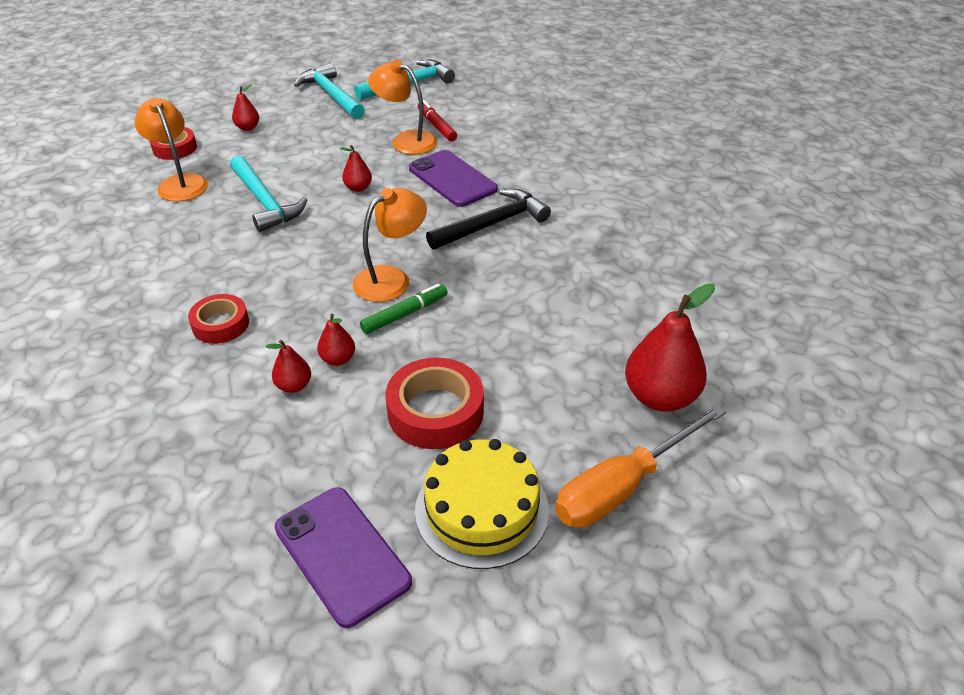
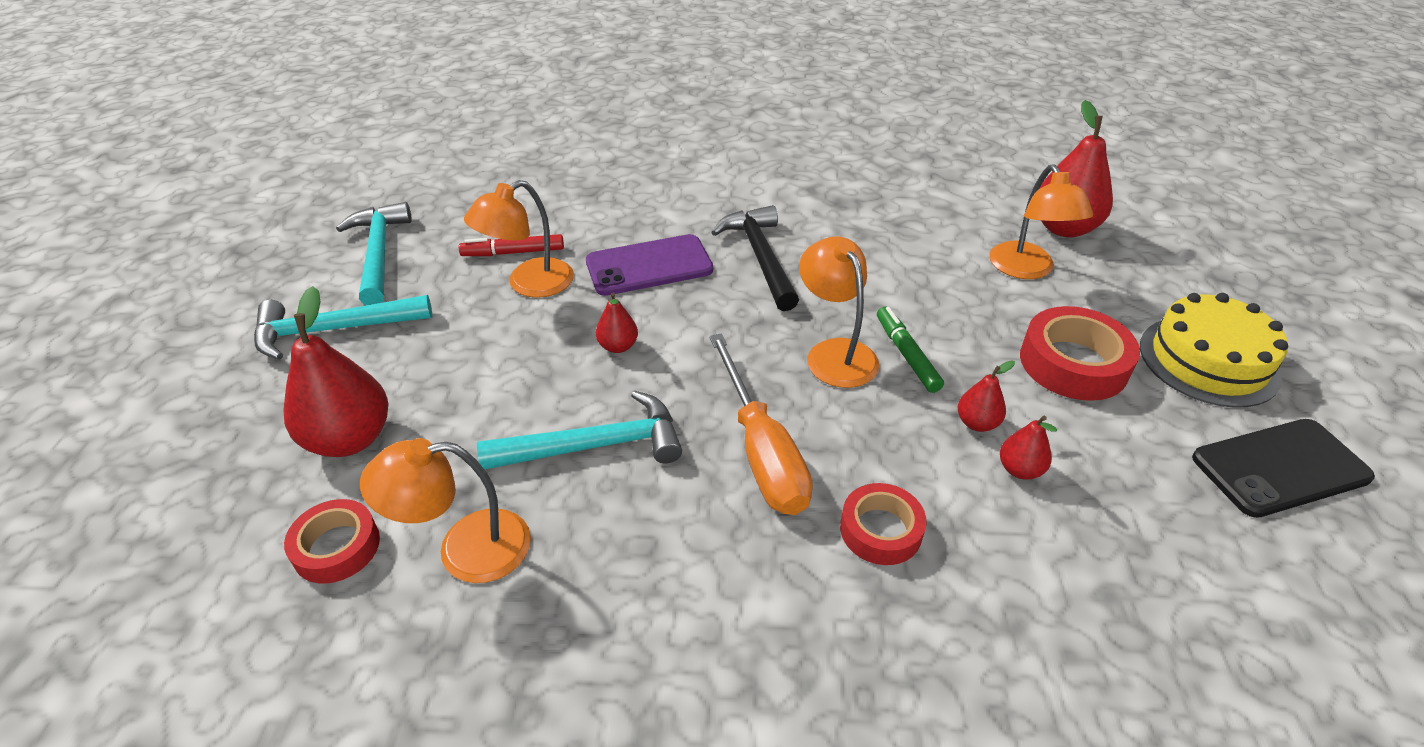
camera: 70 degrees left, 0 degrees up
red pear [232,84,259,131] -> red pear [283,286,388,457], size x2.01
purple phone [275,487,412,628] -> black phone [1192,419,1375,518]
orange screwdriver [555,405,726,528] -> orange screwdriver moved to [709,333,813,515]
none -> orange lamp [989,164,1093,279]

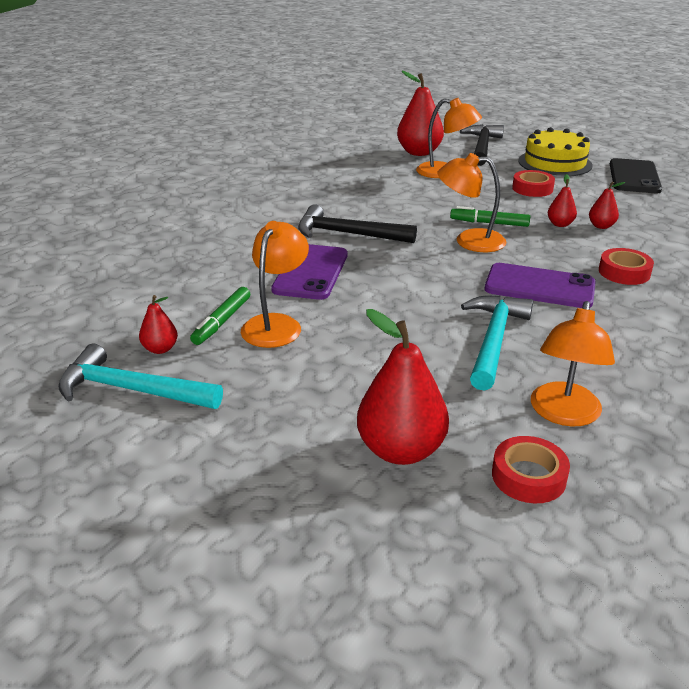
camera: 60 degrees left, 10 degrees down
turquoise hammer [254,295,432,360] -> none
red marker [459,234,564,256] -> green marker [190,287,250,345]
orange lamp [464,180,574,298] -> orange lamp turned 150 degrees counterclockwise [241,221,309,348]
red pear [596,293,638,353] -> red pear moved to [139,295,178,354]
orange screwdriver [709,333,813,515] -> purple phone [485,263,596,308]
red tape [1020,306,1140,401] -> red tape [512,170,555,197], size x0.64
none -> black hammer [460,124,504,166]

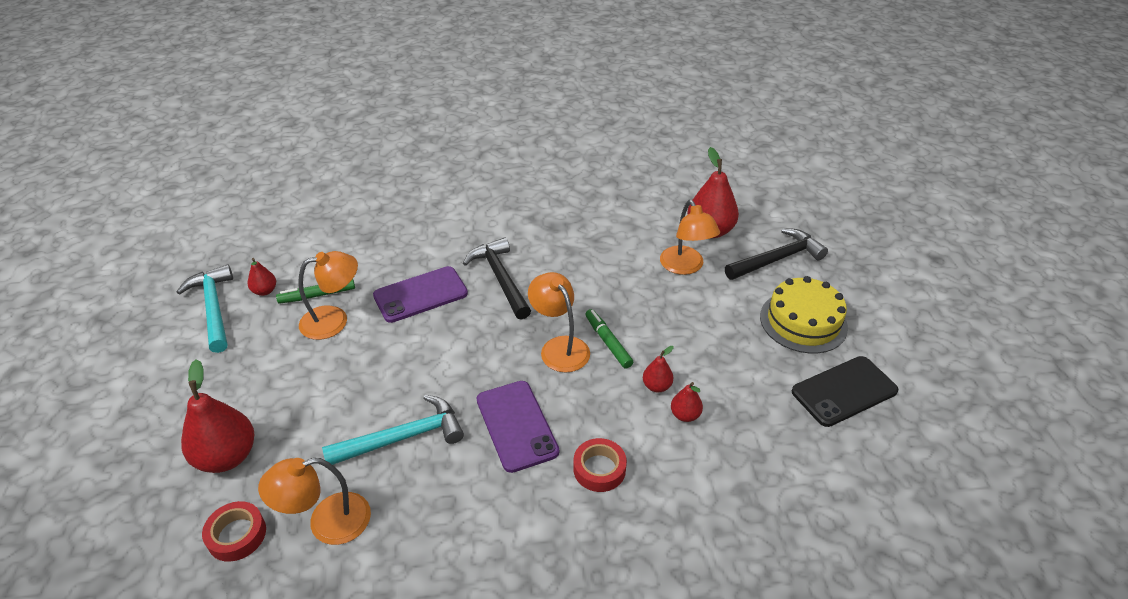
camera: 50 degrees right, 10 degrees up
red tape [512,170,555,197] -> none

